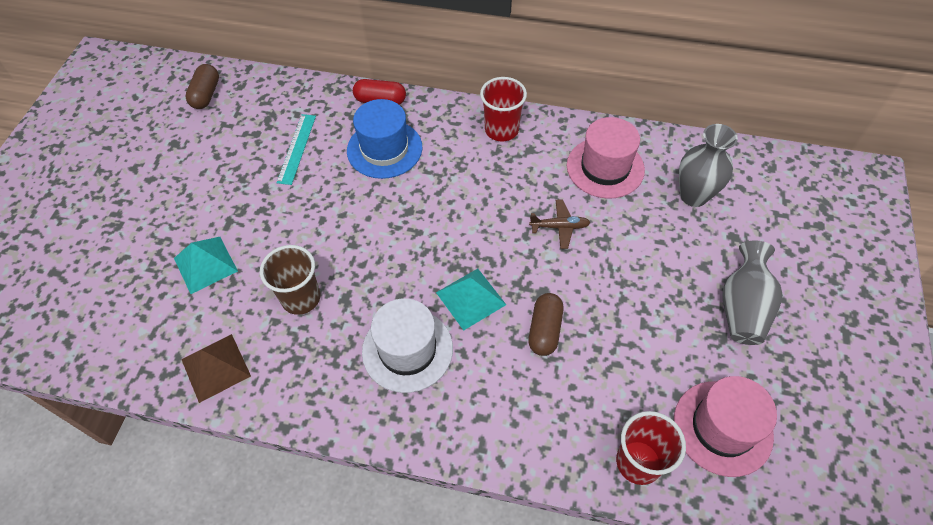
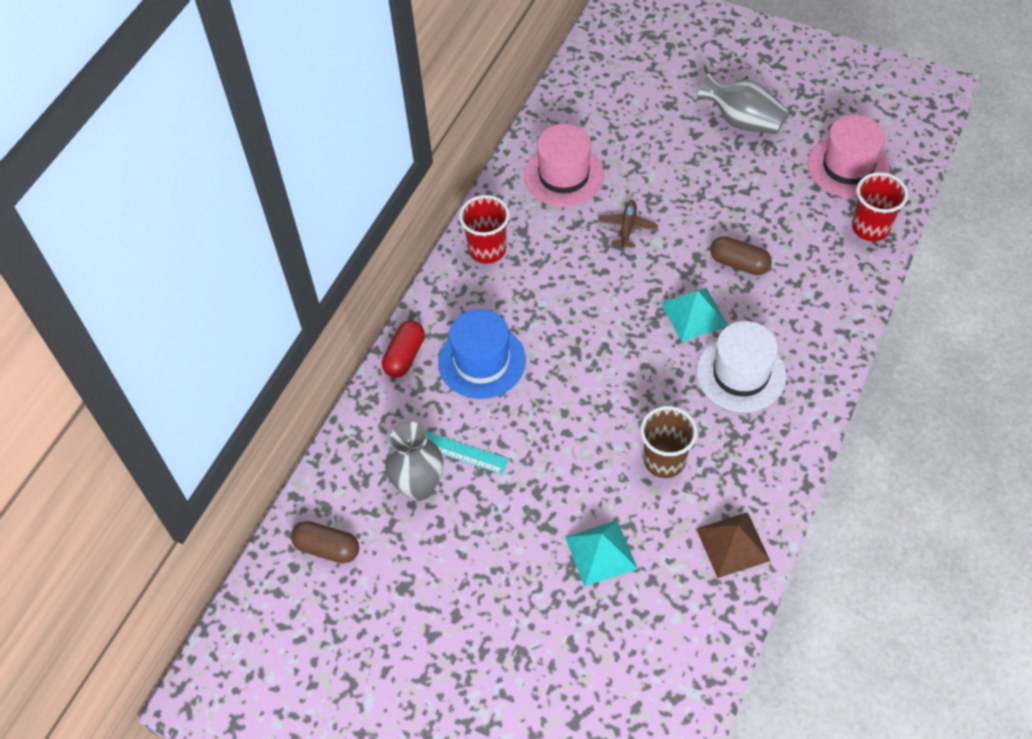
camera: 75 degrees left, 0 degrees up
grey vase [679,124,738,207] -> grey vase moved to [385,422,443,501]

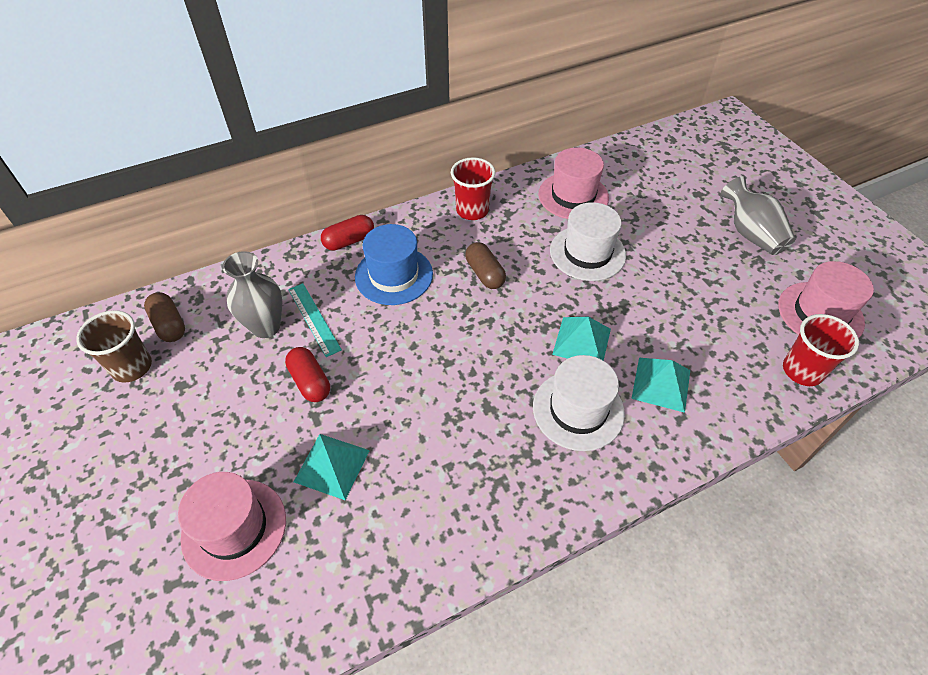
camera: 35 degrees right, 5 degrees down
brown plane [598,200,658,249] -> white hat [550,202,626,281]
brown cup [640,406,697,478] -> brown cup moved to [76,310,152,383]
brown pyramid [696,512,770,578] -> none
brown capsule [710,236,772,275] -> brown capsule moved to [465,242,506,289]
none -> pink hat [178,472,286,581]
none -> red capsule [285,347,330,402]
none -> turquoise pyramid [631,358,690,413]

